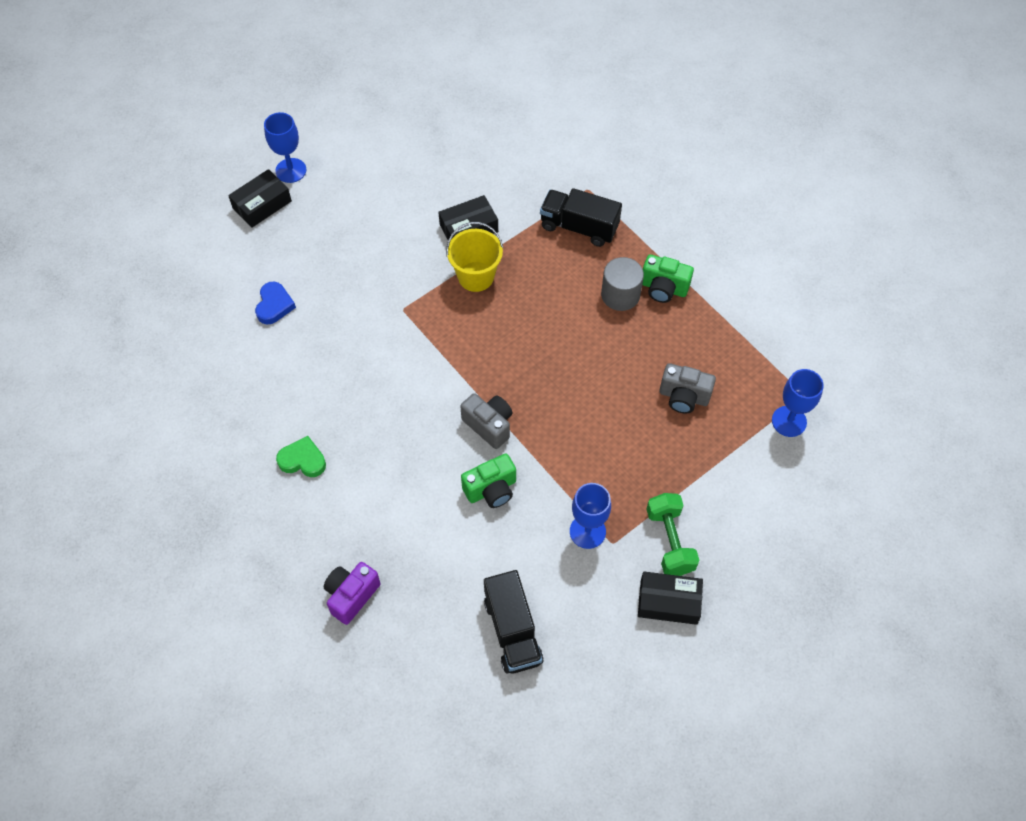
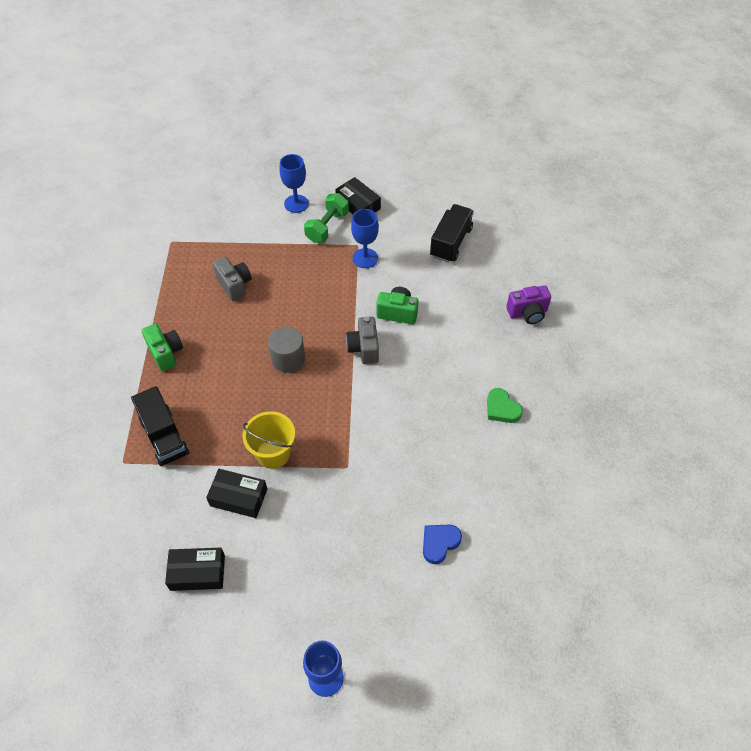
camera: 140 degrees left, 5 degrees down
black box [228,169,292,228] -> black box moved to [165,548,225,591]
grey cylinder [601,257,644,311] -> grey cylinder moved to [268,327,305,373]
blue goblet [772,369,824,437] -> blue goblet moved to [279,154,309,213]

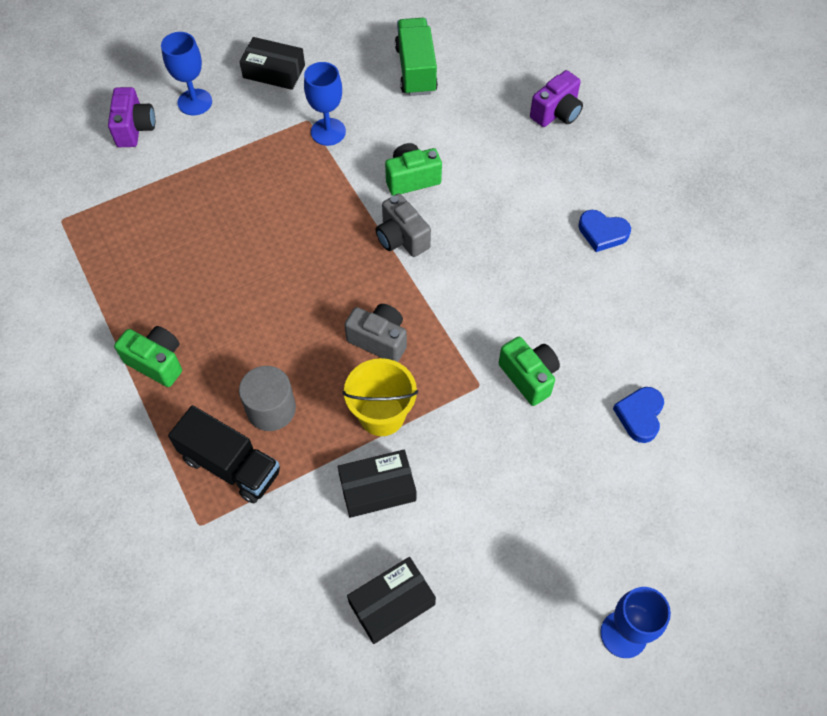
camera: 30 degrees left, 5 degrees up
grey camera [213,257,252,301] -> grey camera moved to [344,304,407,362]
grey cylinder [268,327,305,373] -> grey cylinder moved to [239,366,296,431]
green dumbbell [304,193,349,243] -> none
black truck [430,204,474,262] -> green truck [395,18,438,96]
green heart [487,388,523,423] -> blue heart [578,210,631,252]
none -> purple camera [108,87,155,147]
none -> green camera [499,337,560,406]

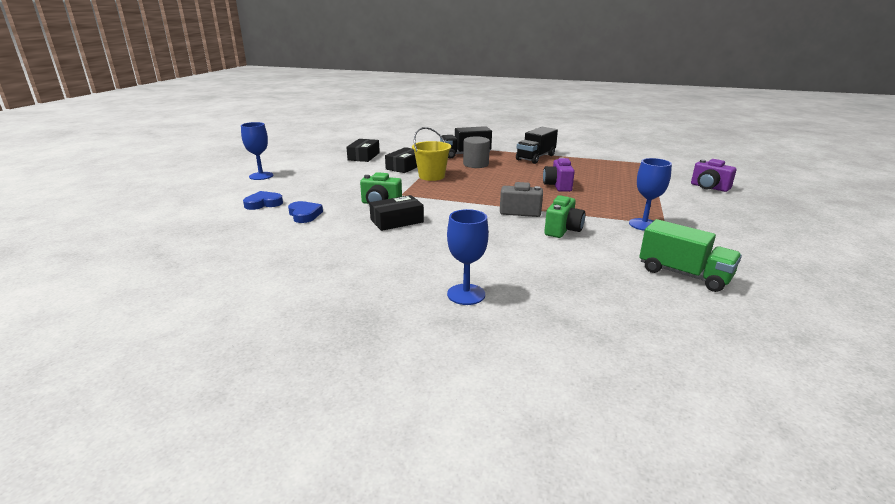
camera: 135 degrees right, 35 degrees down
green camera [114,326,182,387] -> black truck [516,127,558,164]
blue goblet [161,32,212,115] -> blue goblet moved to [447,209,489,305]
black box [239,37,305,90] -> black box moved to [369,195,424,231]
grey camera [344,304,407,362] -> none
purple camera [530,70,583,127] -> purple camera moved to [543,157,575,192]
blue heart [578,210,631,252] -> blue heart moved to [243,191,283,210]

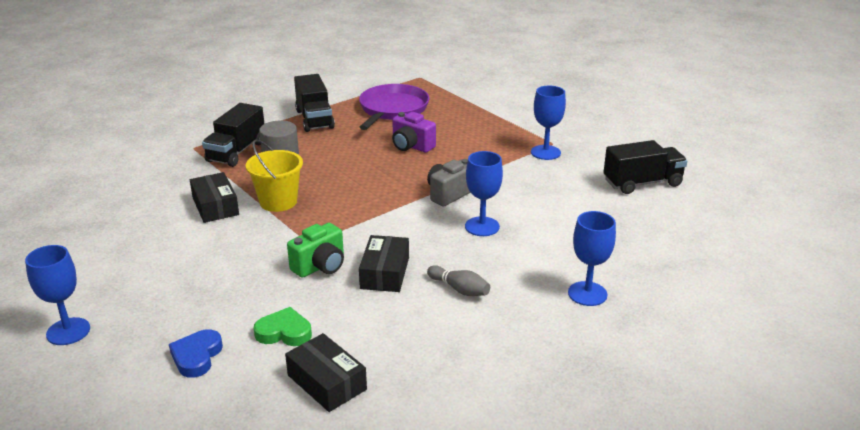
camera: 55 degrees left, 5 degrees up
blue heart [288,201,323,223] -> green heart [254,307,312,346]
black box [346,139,380,162] -> black box moved to [285,333,367,412]
green camera [544,195,585,238] -> none
green truck [639,219,742,292] -> black truck [604,140,687,194]
purple camera [691,159,737,192] -> none
none -> purple pan [359,84,429,130]
none -> grey bowling pin [427,265,490,296]
none -> blue goblet [465,151,503,236]

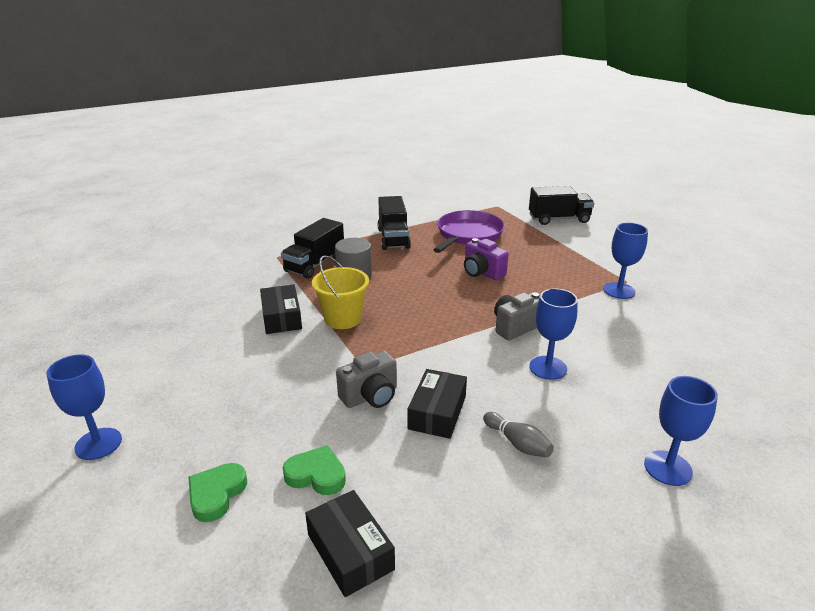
camera: 10 degrees right, 0 degrees up
blue heart [169,329,223,378] -> green heart [188,463,247,522]
green camera [287,223,344,278] -> grey camera [336,351,397,408]
black truck [604,140,687,194] -> black truck moved to [529,186,594,225]

